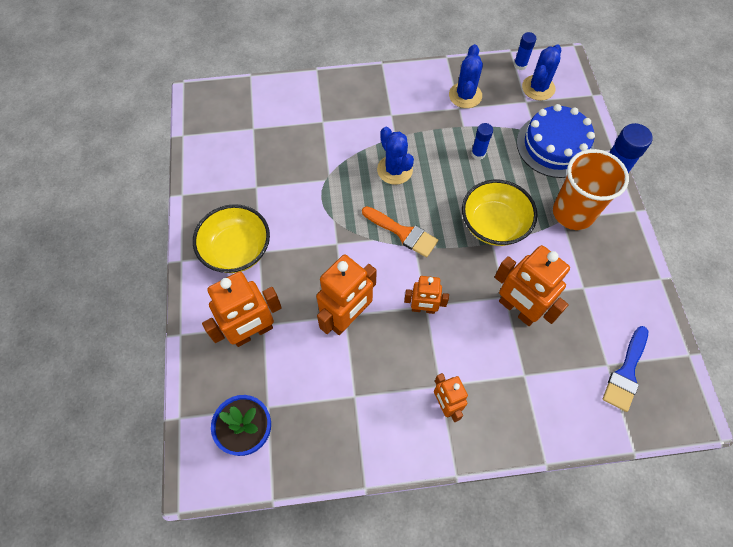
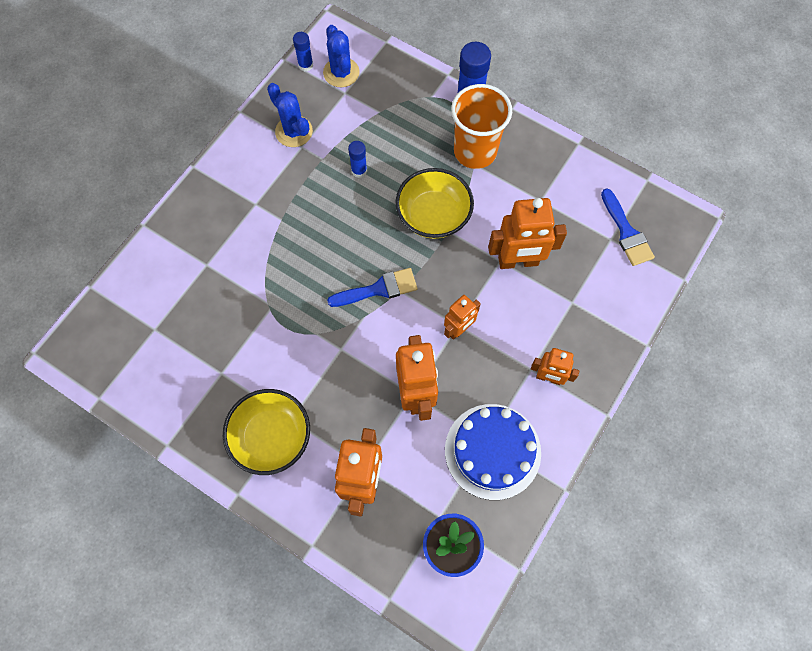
camera: 50 degrees left, 5 degrees up
orange brush [362,206,438,257] -> blue brush [327,268,418,307]
blue cactus [377,127,414,185] -> none
blue cake [517,104,595,178] -> blue cake moved to [445,404,541,500]

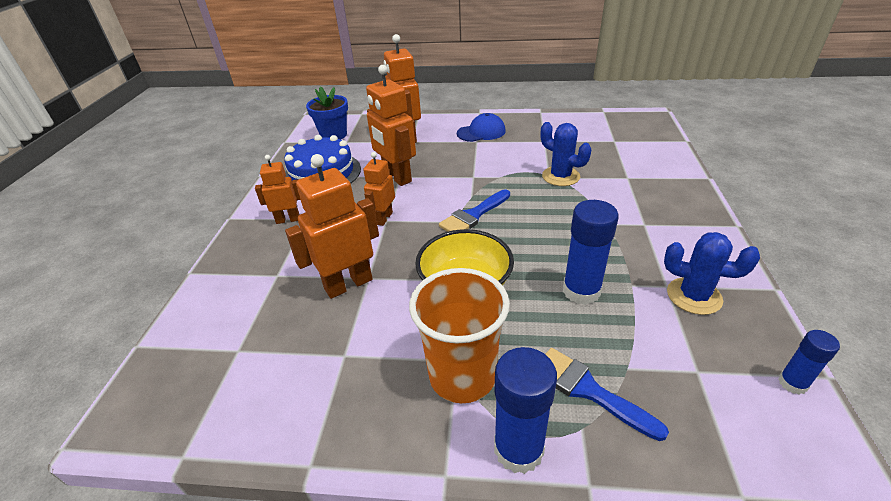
camera: 155 degrees right, 30 degrees down
yellow bowl [223,389,310,475] -> blue cap [457,113,506,142]
blue cactus [323,25,360,87] -> blue cactus moved to [541,122,591,186]
blue glue stick [348,141,367,178] -> blue glue stick [563,200,619,305], size x1.79
blue brush [601,188,655,266] -> blue brush moved to [545,348,669,441]

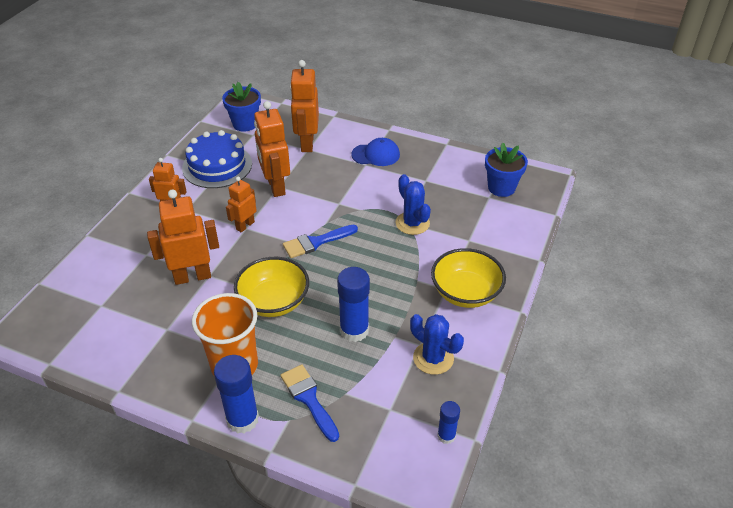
camera: 15 degrees right, 5 degrees up
none -> yellow bowl [431,248,506,308]
none -> blue flower pot [485,143,528,197]

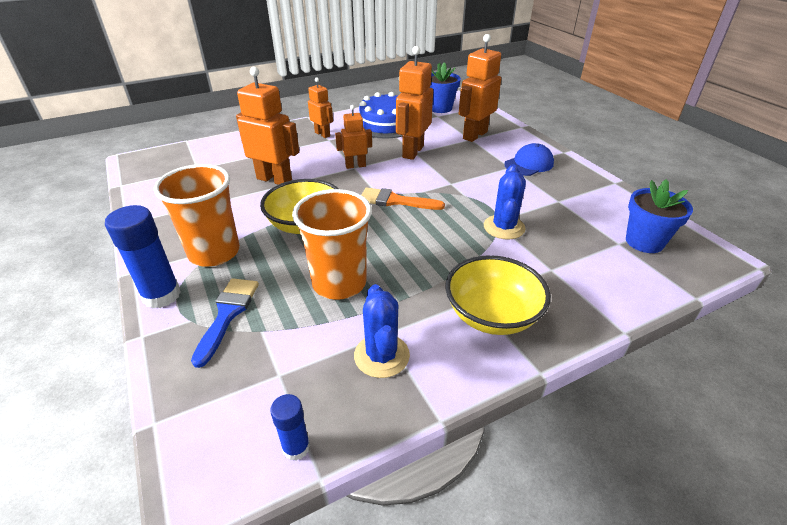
camera: 40 degrees right, 5 degrees down
blue brush [283,225,358,258] -> orange brush [362,187,445,210]
blue glue stick [337,267,370,342] -> orange cup [292,189,372,300]
blue cap [351,138,400,166] -> blue cap turned 75 degrees counterclockwise [504,143,554,176]

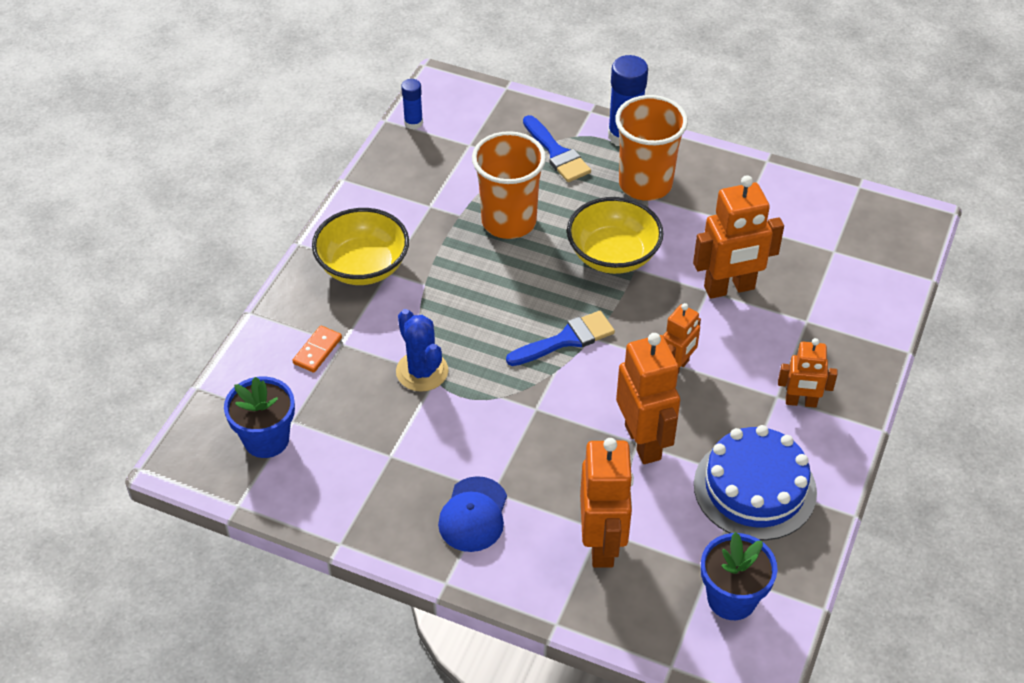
camera: 140 degrees right, 10 degrees up
blue cactus [354,284,410,378] -> none
orange brush [362,187,445,210] -> blue brush [506,311,615,366]
none -> orange domino [292,326,342,373]

